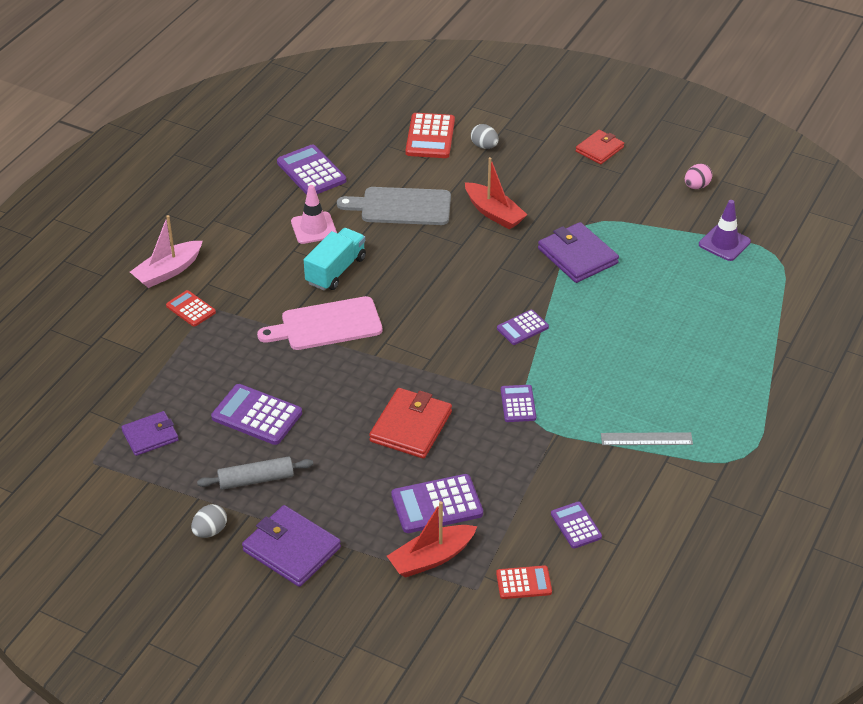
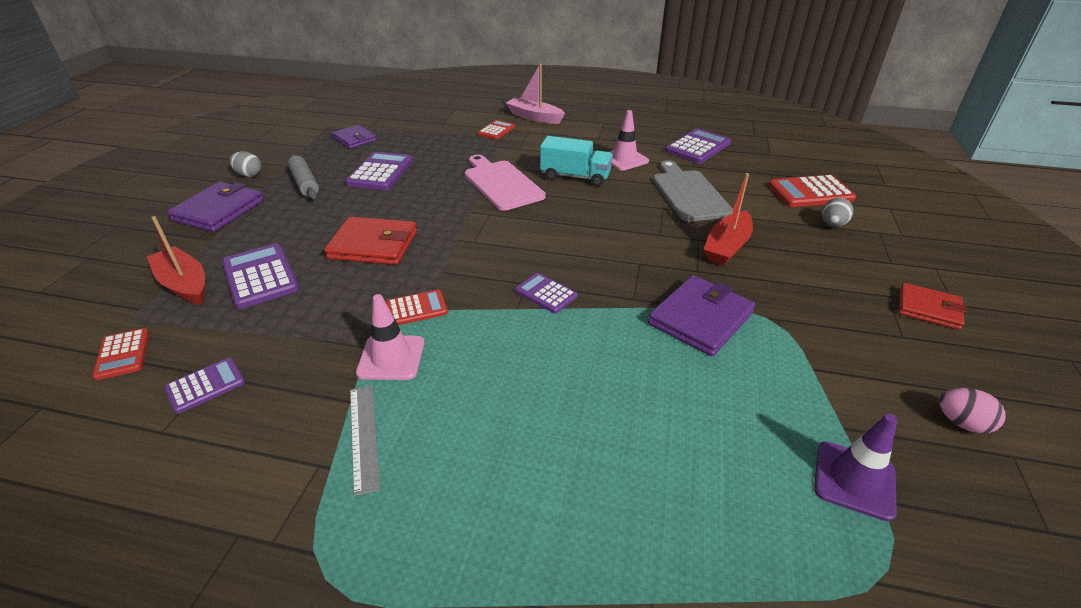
camera: 75 degrees right, 5 degrees down
purple calculator [501,385,536,422] -> red calculator [386,290,448,325]
none -> pink traffic cone [356,294,424,380]

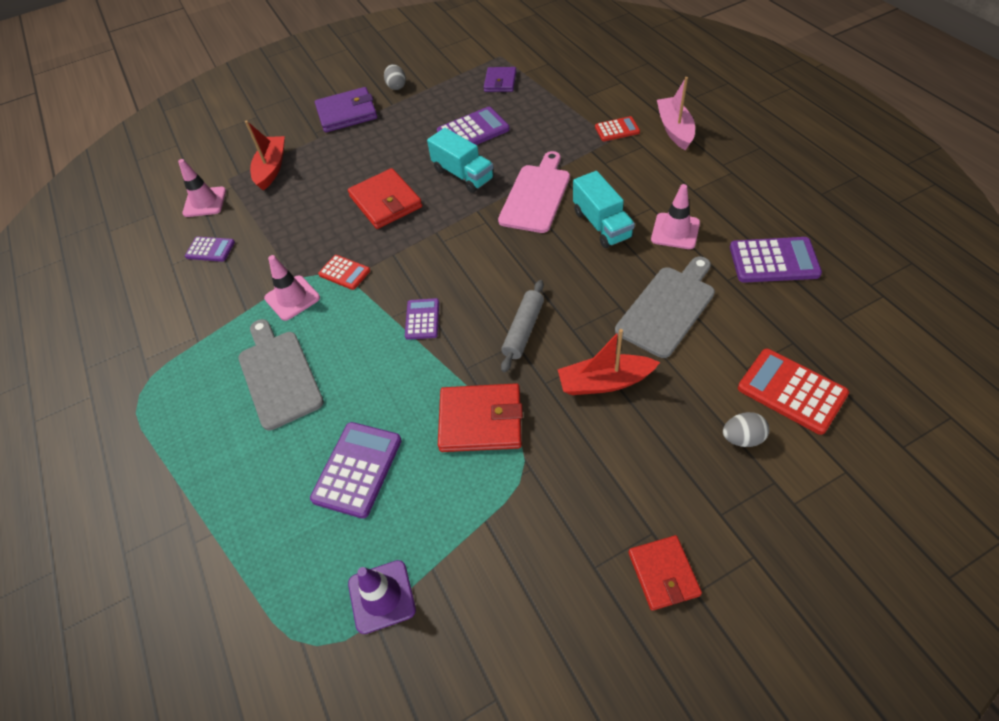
camera: 55 degrees right, 15 degrees up
red calculator [92,328,149,380] -> pink traffic cone [178,159,226,217]
purple calculator [222,243,299,309] -> purple calculator moved to [310,422,402,519]
grey rolling pin [288,155,319,199] -> grey rolling pin moved to [501,280,544,372]
grey ruler [350,385,380,496] -> none
purple wallet [648,275,755,356] -> red wallet [438,383,523,452]
pink egg [939,388,1006,434] -> none
none -> grey cutting board [238,319,324,431]
none -> turquoise truck [427,128,494,193]

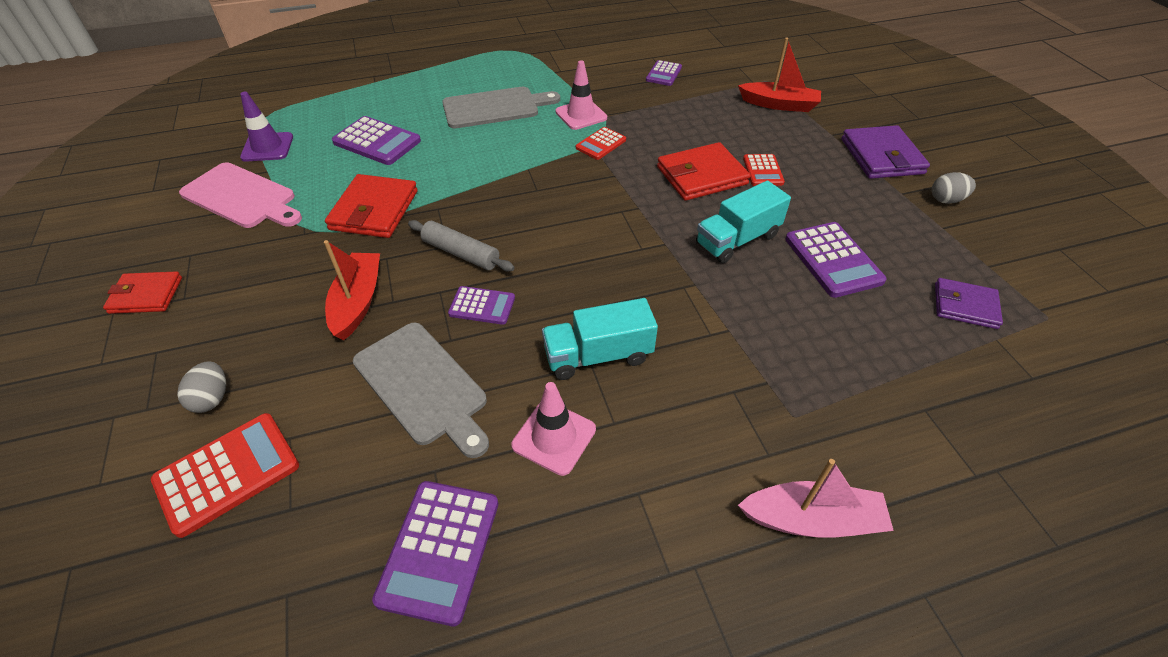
camera: 95 degrees right, 5 degrees down
pink traffic cone [178,159,226,217] -> none
purple calculator [405,298,439,340] -> purple calculator moved to [448,286,515,325]
pink cutting board [498,151,570,233] -> pink cutting board moved to [179,162,302,228]
red calculator [595,116,640,141] -> red calculator moved to [743,154,785,186]

